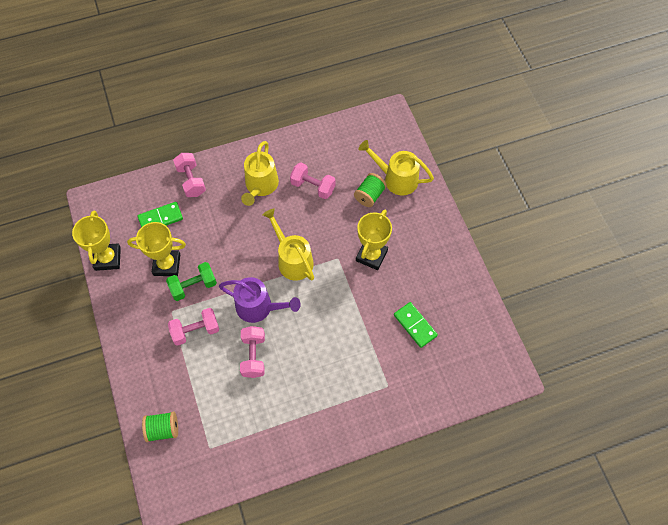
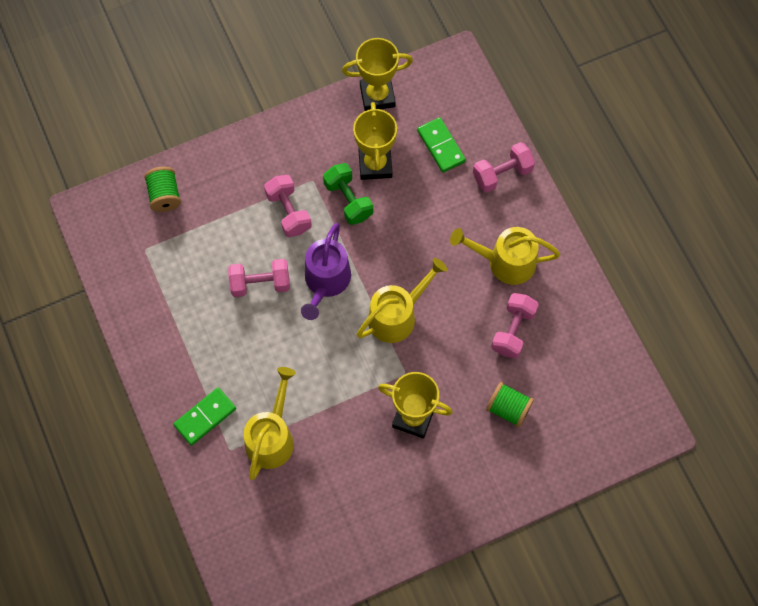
camera: 85 degrees right, 5 degrees up
yellow watering can [358,140,434,195] -> yellow watering can moved to [244,367,296,480]
green domino [394,302,438,348] -> green domino moved to [173,388,236,446]

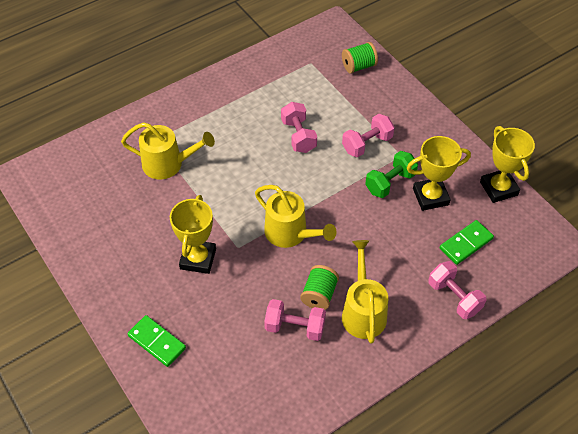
camera: 80 degrees right, 15 degrees down
green domino [173,388,236,446] -> green domino moved to [128,315,186,367]
purple watering can [301,223,351,320] -> none
green spool [486,382,534,428] -> green spool moved to [300,265,339,310]

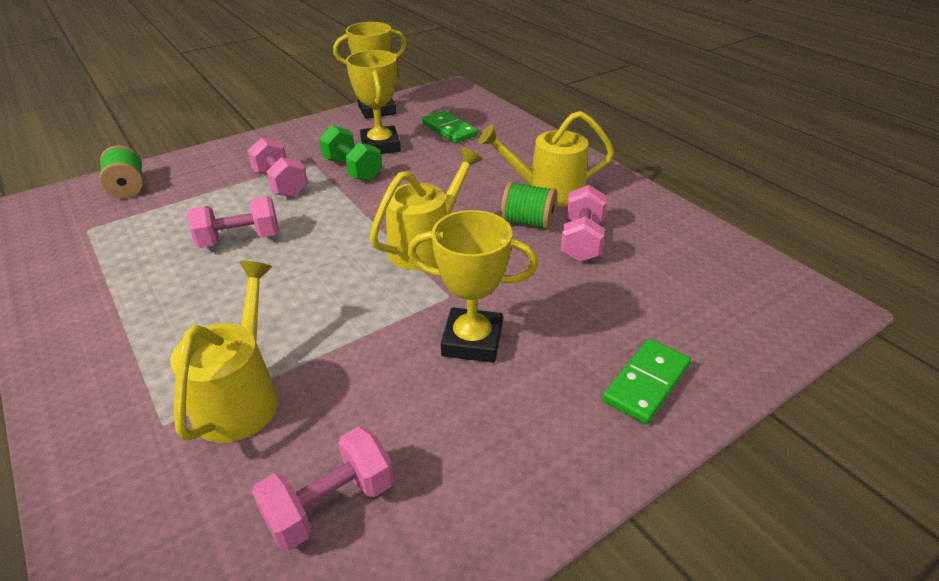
camera: 90 degrees left, 15 degrees down
pink dumbbell [428,261,486,319] -> pink dumbbell moved to [252,427,394,551]

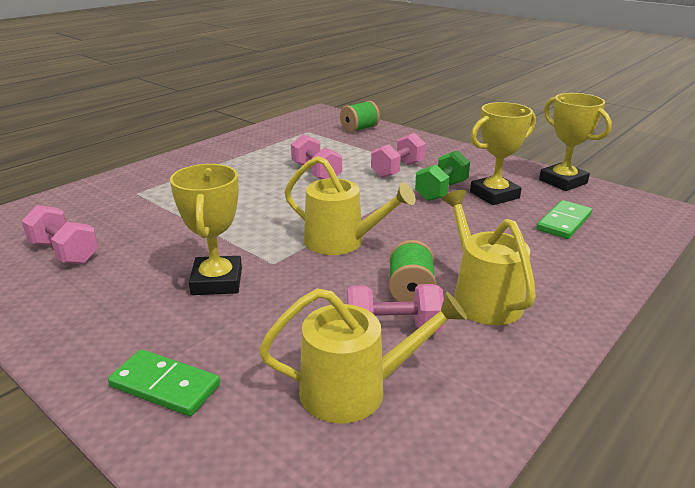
camera: 75 degrees right, 10 degrees down
yellow watering can [170,261,279,443] -> yellow watering can moved to [259,289,467,423]

